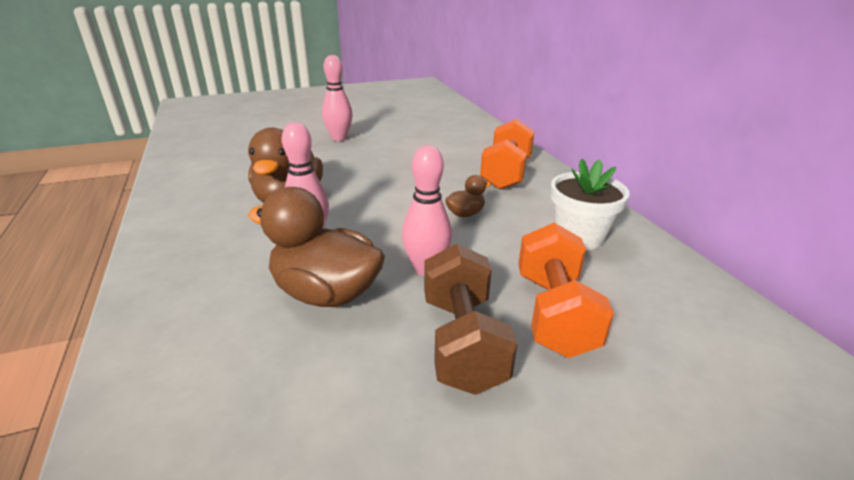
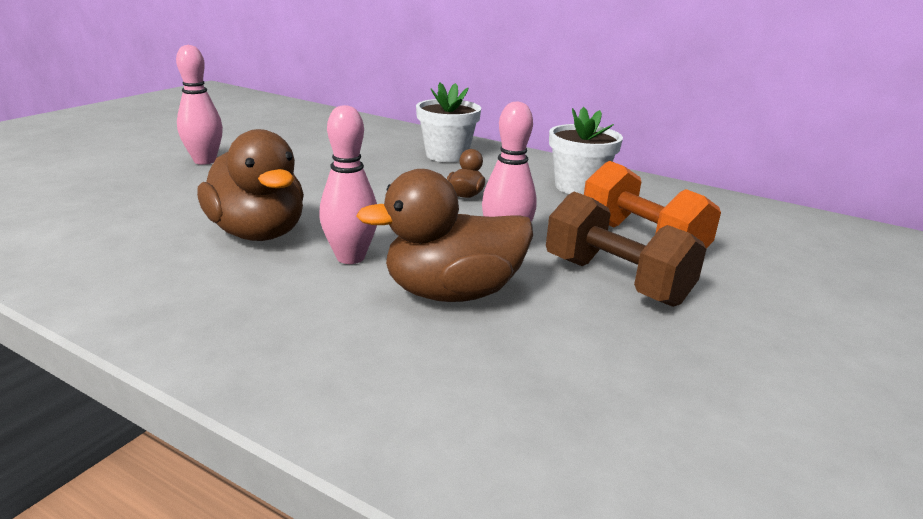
camera: 40 degrees left, 5 degrees down
orange dumbbell [480,119,535,190] -> white flower pot [416,82,481,162]

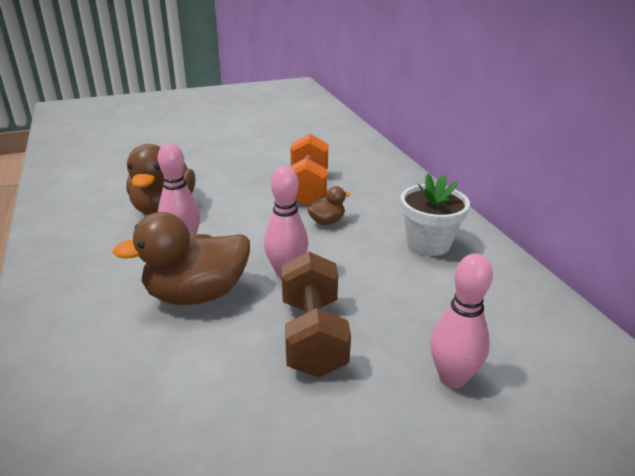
camera: 40 degrees right, 5 degrees up
pink bowling pin [176,45,223,165] -> pink bowling pin moved to [431,253,493,388]
brown duck [356,169,533,302] -> brown duck turned 45 degrees counterclockwise [112,212,250,305]
white flower pot [416,82,481,162] -> none
orange dumbbell [584,161,721,248] -> orange dumbbell moved to [289,134,328,206]

